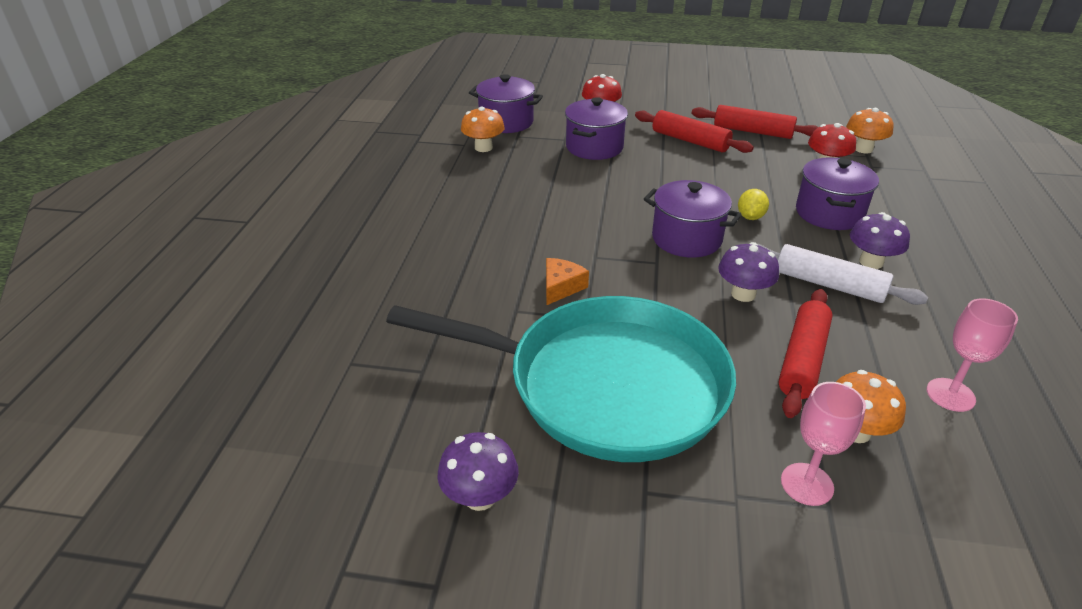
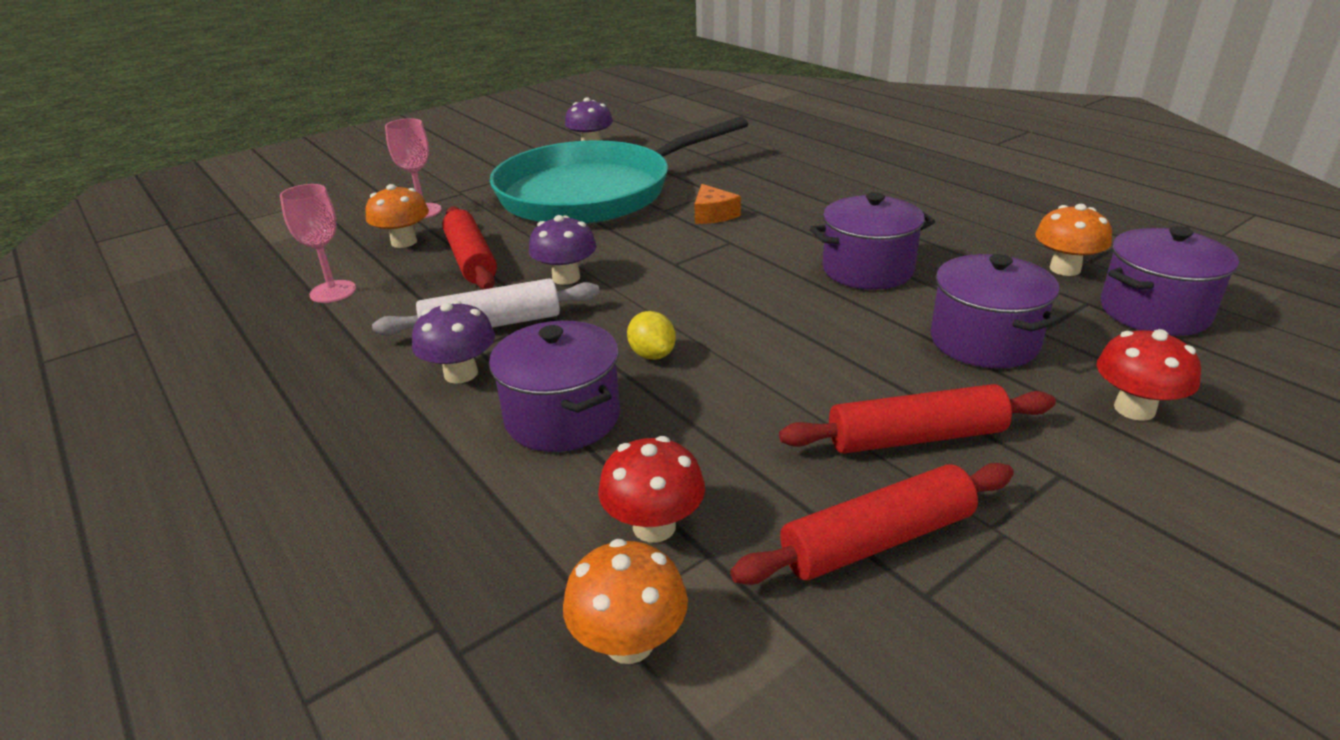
camera: 135 degrees right, 5 degrees down
purple pot [644,180,742,258] -> purple pot moved to [810,192,935,290]

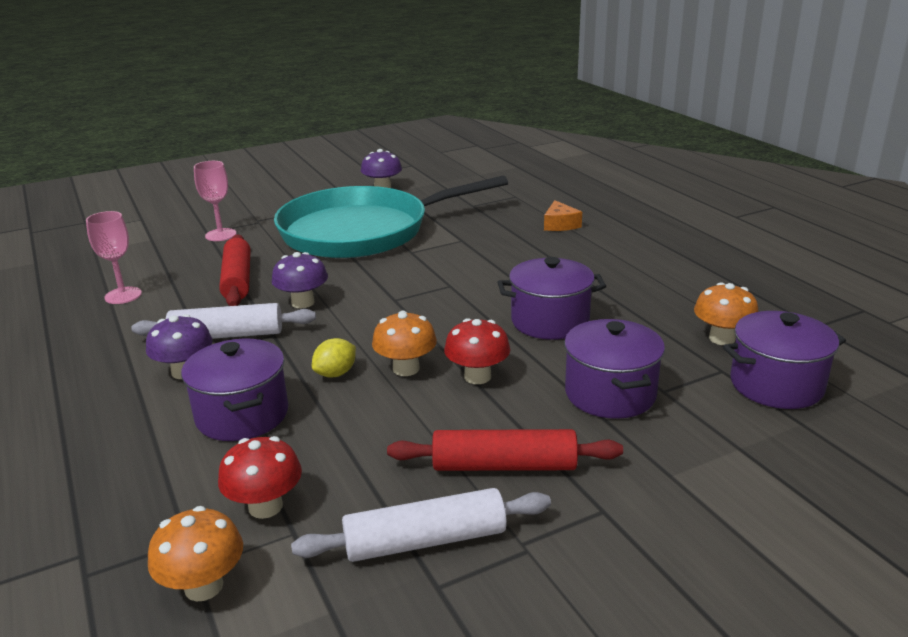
camera: 10 degrees right, 5 degrees down
orange mushroom [366,184,429,248] -> orange mushroom moved to [372,310,437,376]
yellow lemon [627,311,676,360] -> yellow lemon turned 60 degrees clockwise [312,338,356,377]
orange cheese [694,184,741,224] -> orange cheese moved to [544,200,582,231]
red rolling pin [730,463,1014,585] -> white rolling pin [291,488,551,562]
red mushroom [1097,329,1201,421] -> red mushroom moved to [444,318,510,384]

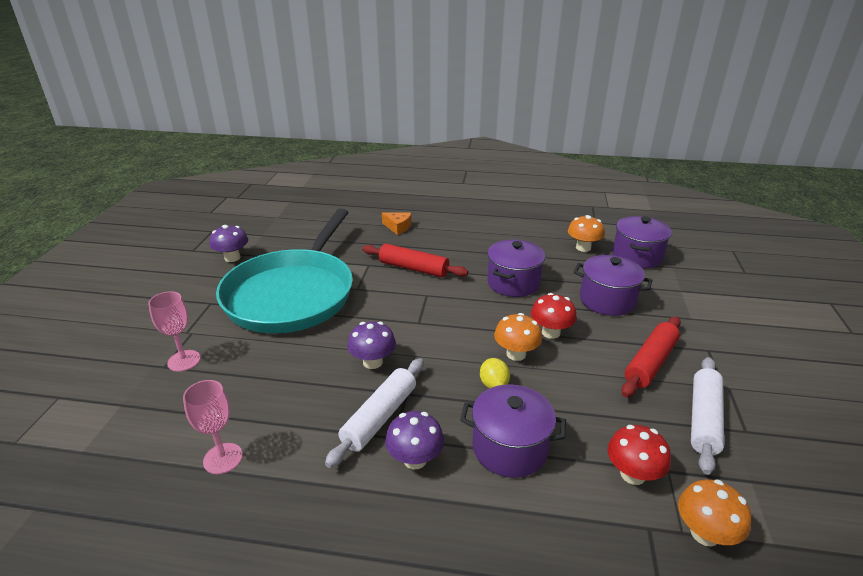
camera: 55 degrees left, 5 degrees up
red rolling pin [219,234,250,306] -> red rolling pin moved to [362,244,468,277]

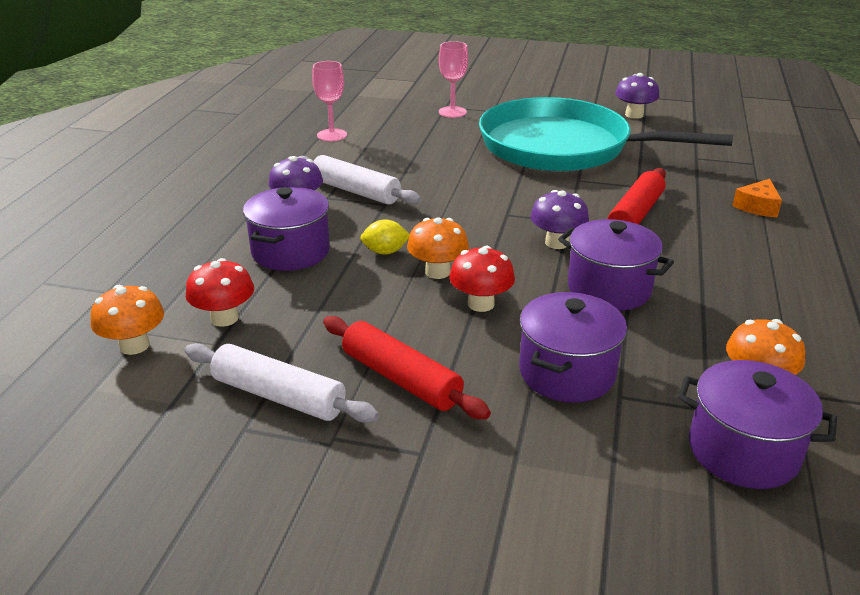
camera: 95 degrees right, 0 degrees up
purple mushroom [347,321,396,369] -> purple mushroom moved to [530,190,589,249]

